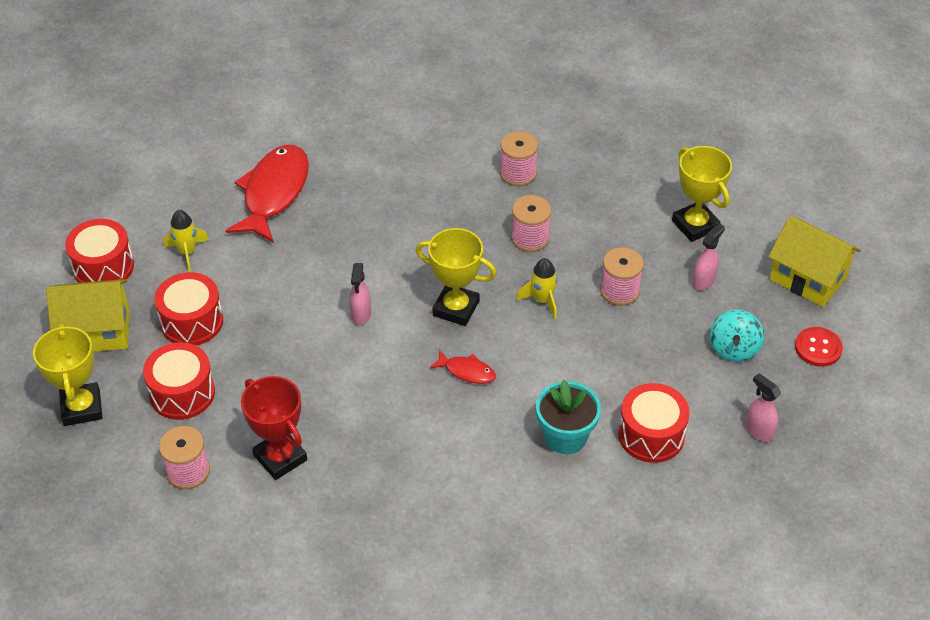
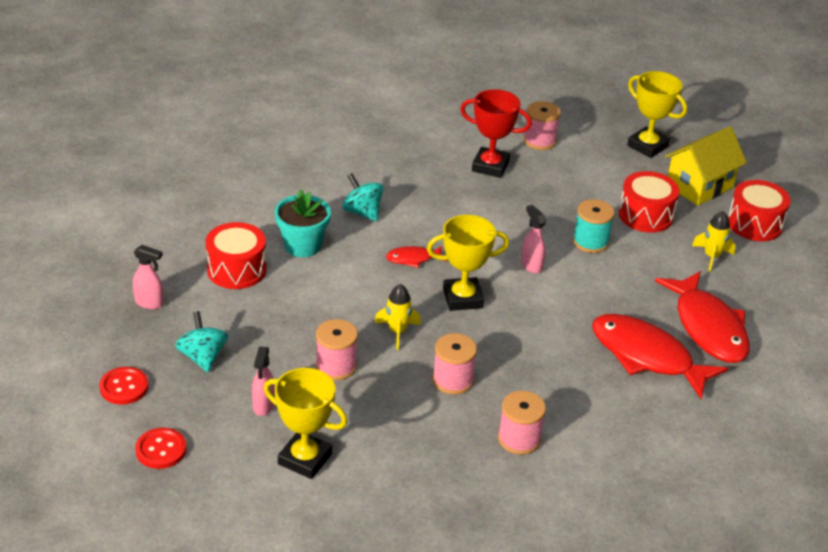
camera: 145 degrees right, 10 degrees down
red drum [143,342,215,420] -> none
yellow house [768,215,861,307] -> red button [135,428,186,469]
none -> turquoise spinning top [342,173,383,221]
none -> turquoise spool [573,199,615,253]
none -> red fish [592,314,728,399]

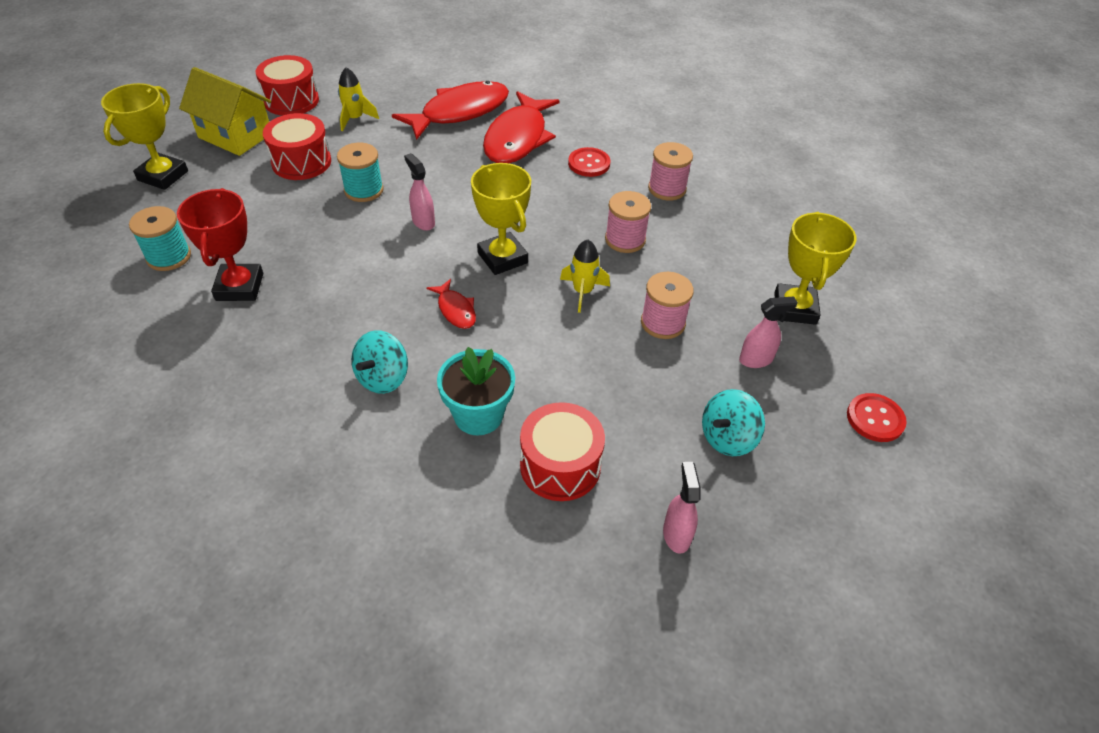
camera: 110 degrees left, 10 degrees up
red button [99,367,149,404] -> red button moved to [568,147,610,177]
pink spray bottle [521,205,546,274] -> pink spray bottle turned 105 degrees clockwise [404,153,435,231]
pink spool [523,101,561,150] -> turquoise spool [129,206,191,271]

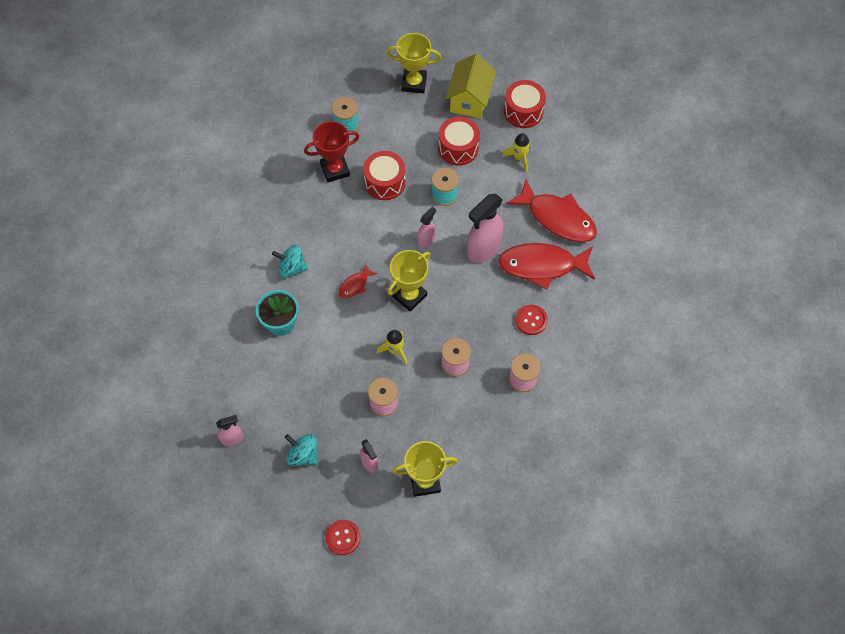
camera: 75 degrees right, 15 degrees up
red drum [520,402,605,501] -> red drum moved to [363,151,406,200]
none -> pink spray bottle [467,194,503,263]

